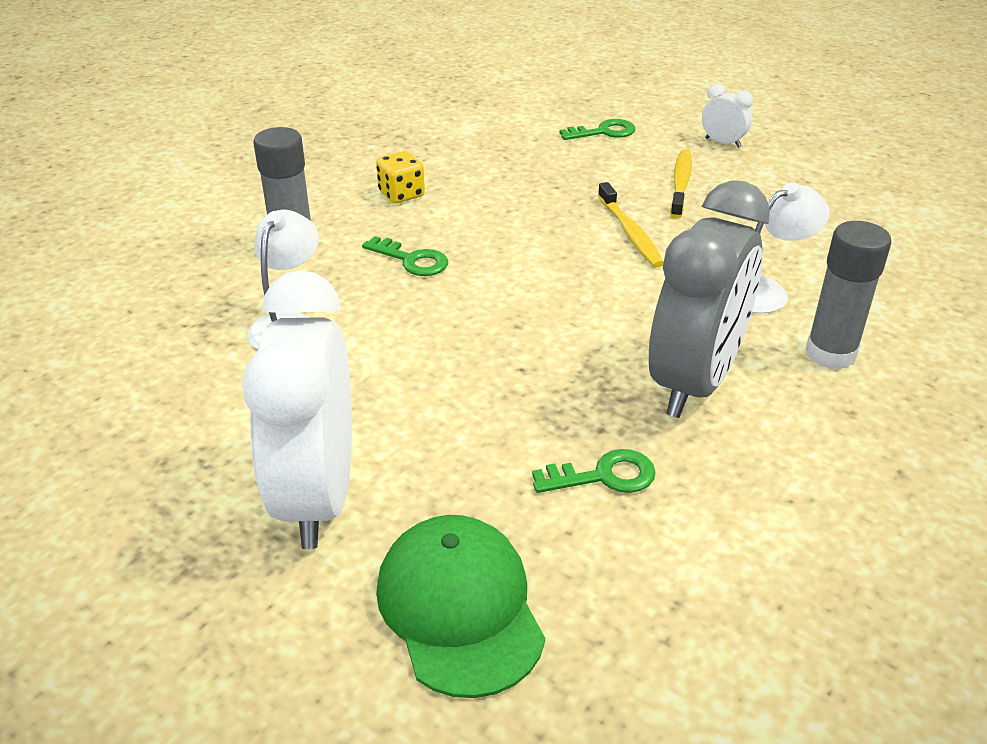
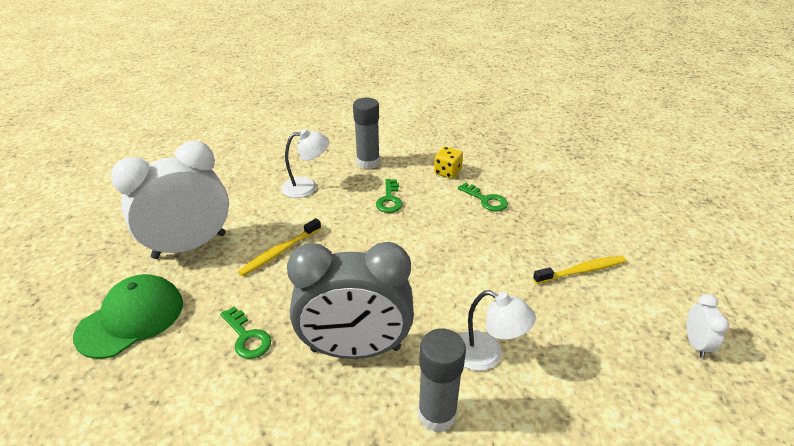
camera: 60 degrees right, 0 degrees up
green key [560,119,636,140] -> green key moved to [458,183,508,211]
yellow toothbrush [598,182,664,267] -> yellow toothbrush moved to [238,218,321,276]
white clock [702,84,753,148] -> white clock moved to [686,294,729,358]

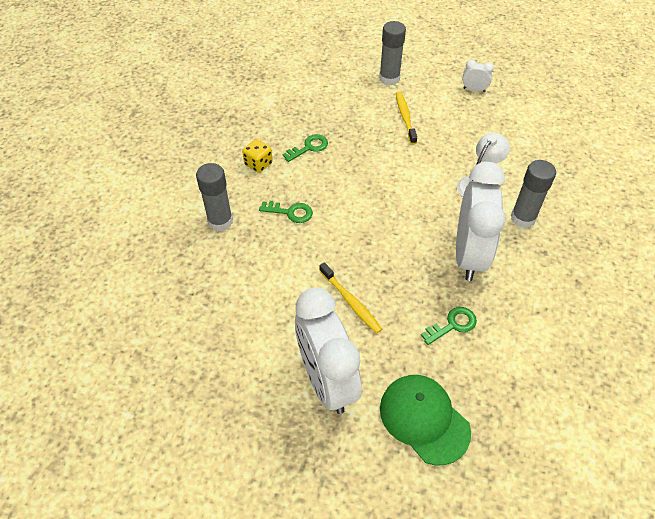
camera: 80 degrees left, 15 degrees up
white lamp [281,129,329,198] -> none
grey clock [287,242,414,359] -> white clock [456,162,505,281]
none -> grey glue stick [379,21,406,86]

